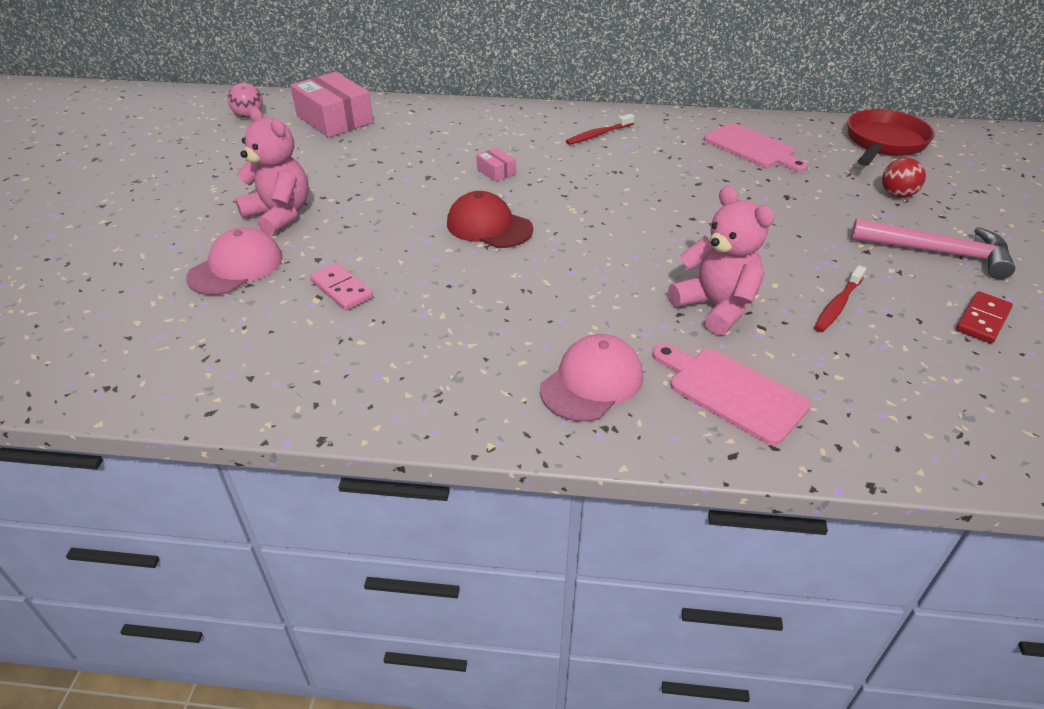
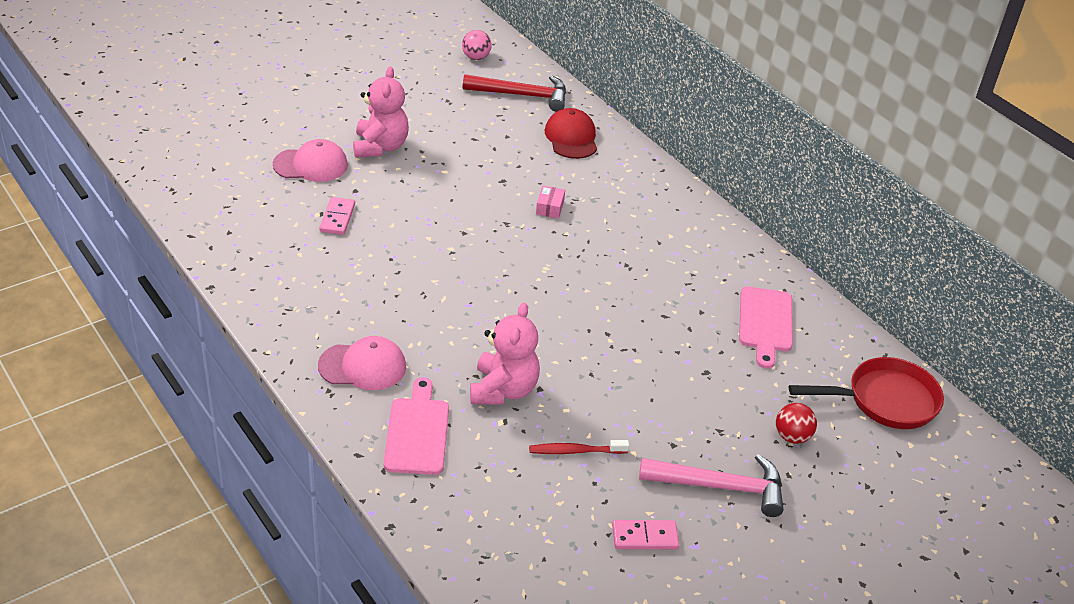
camera: 45 degrees right, 0 degrees up
pink box [290,72,373,138] -> red hammer [463,74,566,112]
red cap [447,191,533,248] -> red cap moved to [545,108,597,159]
red toothbrush [566,114,634,145] -> none
pink hammer [851,219,1015,279] -> pink hammer turned 60 degrees counterclockwise [639,454,784,517]
red domino [956,291,1013,344] -> pink domino [612,520,679,549]

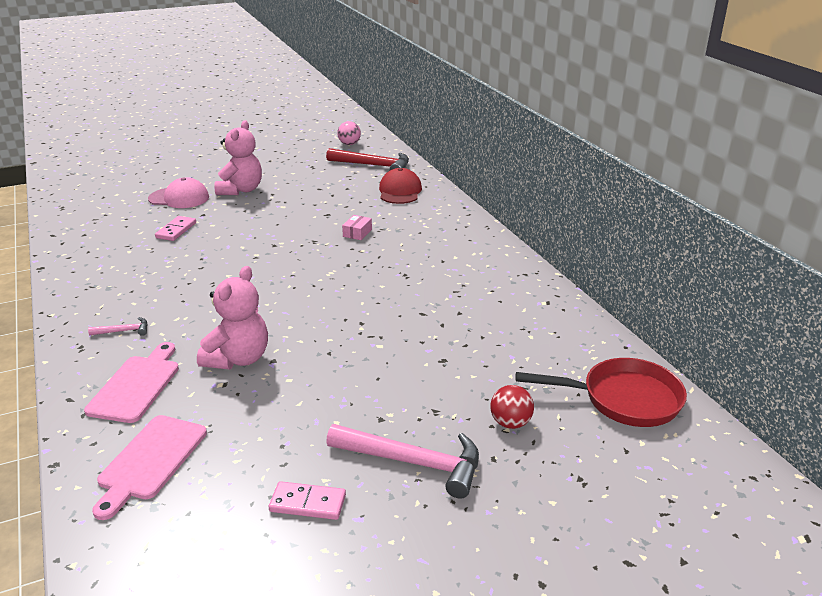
camera: 15 degrees right, 10 degrees down
pink cap [318,336,406,390] -> pink hammer [88,317,148,336]
red toothbrush [529,440,629,454] -> none
pink cutting board [739,287,793,369] -> pink cutting board moved to [92,415,207,520]

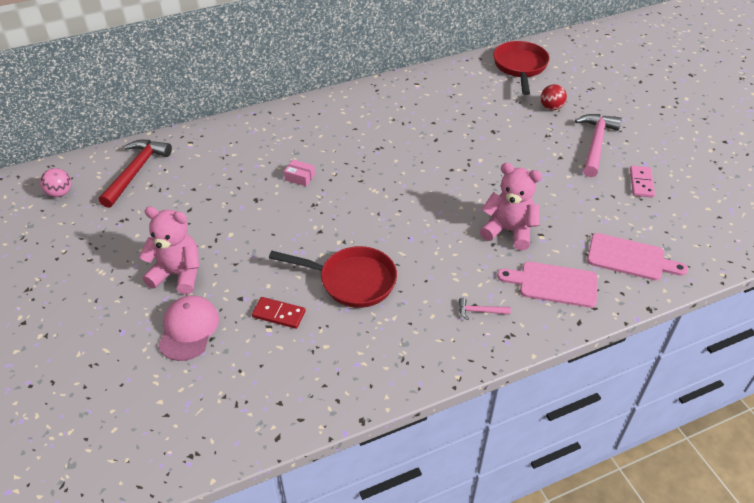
camera: 90 degrees left, 15 degrees up
pink hammer [88,317,148,336] -> pink hammer turned 75 degrees counterclockwise [459,298,511,320]
pink domino [155,216,196,241] -> red domino [252,297,306,329]
red cap [379,168,422,204] -> none
none -> red pan [269,246,397,308]

